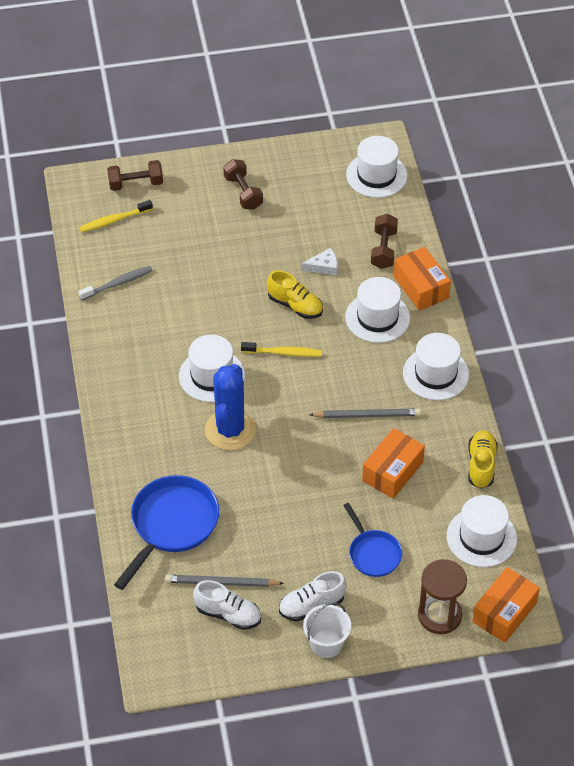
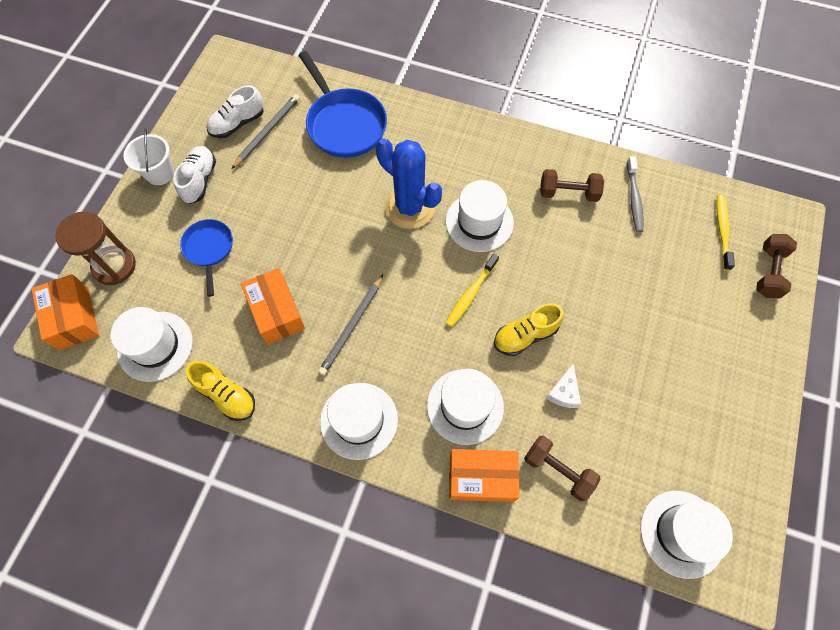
camera: 120 degrees right, 15 degrees up
brown dumbbell [223,159,263,210] -> brown dumbbell moved to [540,169,604,202]
blue pan [343,503,402,577] -> blue pan turned 75 degrees clockwise [180,219,233,297]

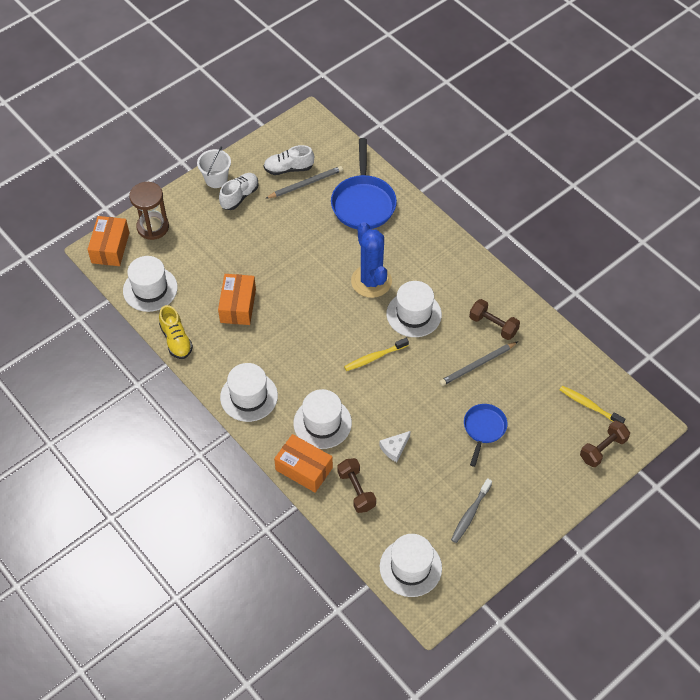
camera: 30 degrees right, 10 degrees down
blue pan [180,219,233,297] -> blue pan moved to [464,404,507,467]
grey pencil [318,275,383,376] -> grey pencil moved to [439,341,518,386]
yellow shoe [494,303,564,356] -> none
grey toothbrush [627,156,644,232] -> grey toothbrush moved to [451,478,492,543]
yellow toothbrush [716,195,735,271] -> yellow toothbrush turned 90 degrees counterclockwise [560,386,625,424]

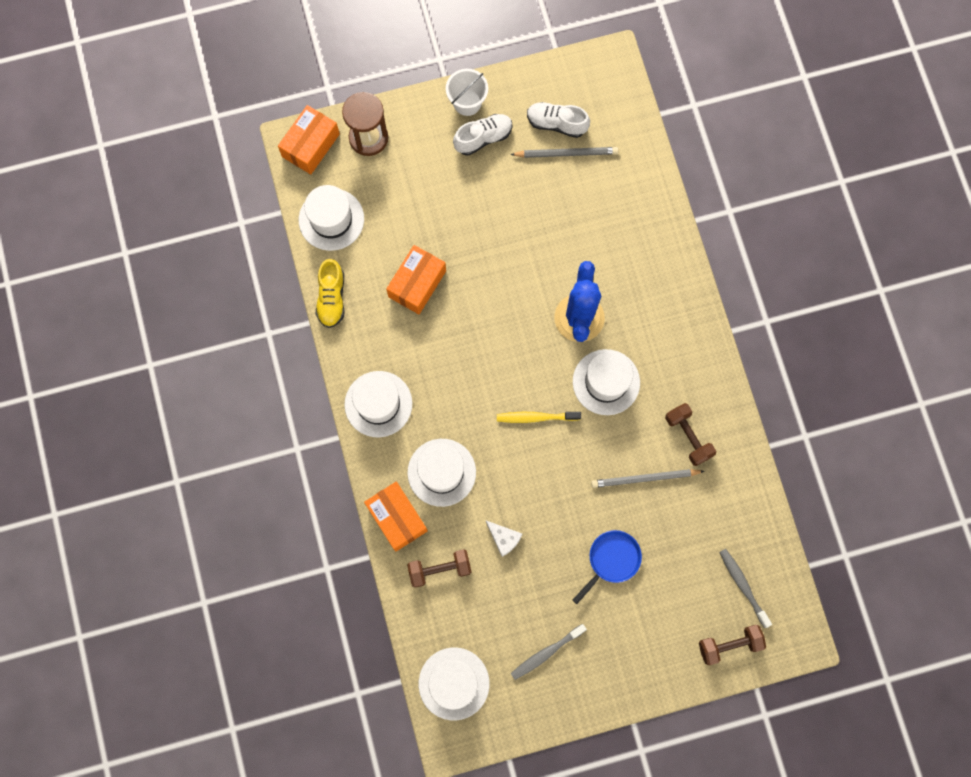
camera: 25 degrees right, 20 degrees up
blue pan [331,138,397,229] -> none
brown dumbbell [337,458,376,513] -> brown dumbbell turned 75 degrees clockwise [407,549,472,588]
white cheese [379,431,411,462] -> white cheese turned 120 degrees counterclockwise [486,521,522,557]
yellow toothbrush [560,386,625,424] -> grey toothbrush [719,549,772,628]

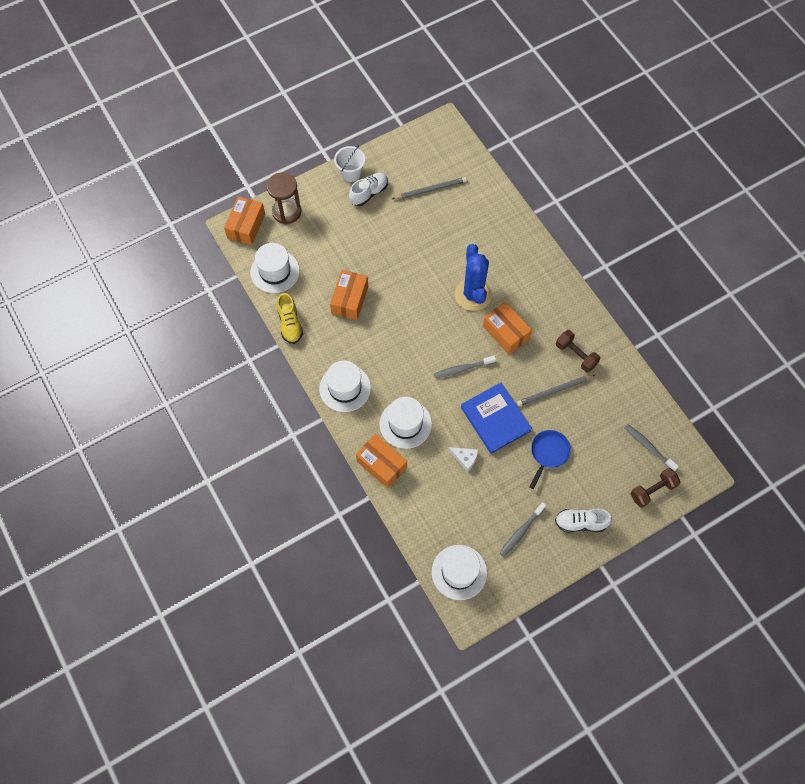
camera: 15 degrees left, 10 degrees down
brown dumbbell [407,549,472,588] -> none
yellow toothbrush [497,412,581,423] -> grey toothbrush [434,356,496,378]
white shoe [527,102,590,138] -> white shoe moved to [555,509,612,533]
white hat [573,349,640,415] -> orange box [483,302,532,354]
none -> blue book [461,383,532,454]

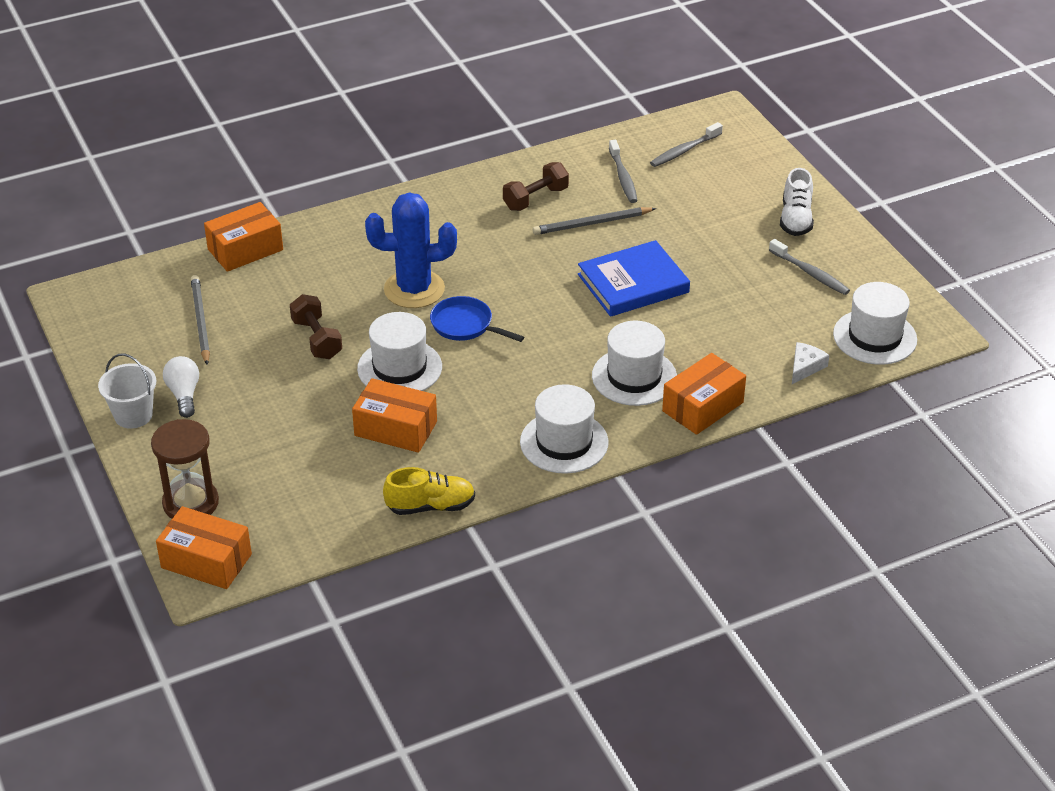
camera: 85 degrees left, 25 degrees down
white hat [250,243,300,293] -> white hat moved to [357,312,442,391]
white shoe [349,173,388,206] -> white light bulb [163,356,199,418]
grey toothbrush [434,356,496,378] -> grey toothbrush moved to [609,140,638,203]
white cheese [448,447,478,472] -> white cheese moved to [792,342,829,384]
orange box [483,302,532,354] -> orange box moved to [204,202,283,272]
grey pencil [517,375,595,406] -> grey pencil turned 90 degrees clockwise [533,207,656,235]
blue pan [529,430,571,489] -> blue pan moved to [430,296,524,342]
brown dumbbell [631,468,680,508] -> brown dumbbell moved to [290,294,342,359]

